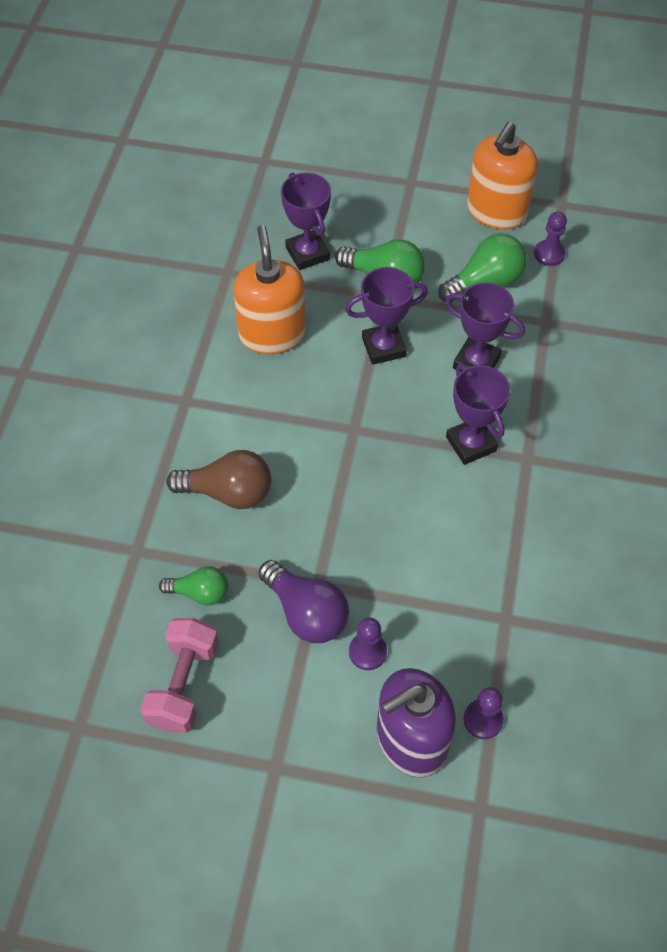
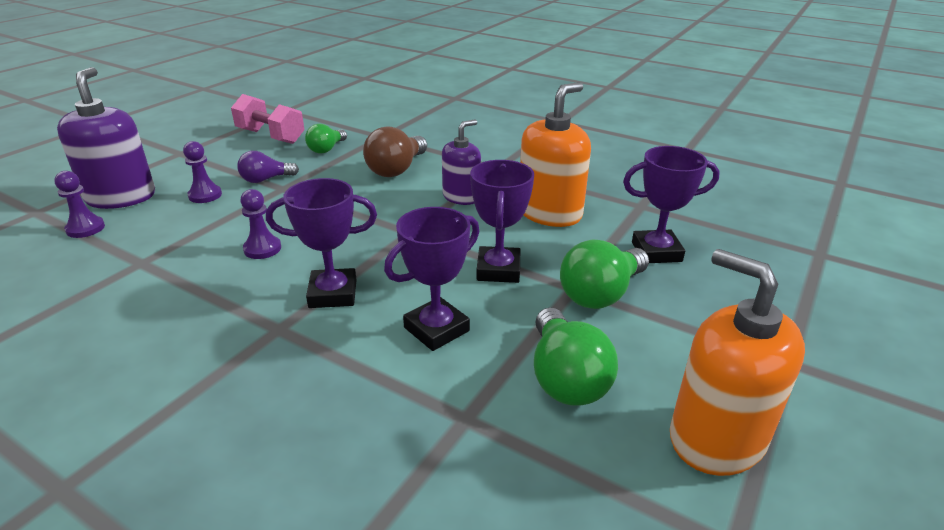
camera: 110 degrees right, 25 degrees down
orange soap dispenser [233,225,306,354] -> orange soap dispenser turned 60 degrees counterclockwise [520,82,591,227]
purple light bulb [258,560,349,643] -> purple light bulb [237,151,299,183], size x0.63
purple pawn [534,212,567,266] -> purple pawn moved to [240,189,281,259]
none -> purple soap dispenser [442,119,481,205]

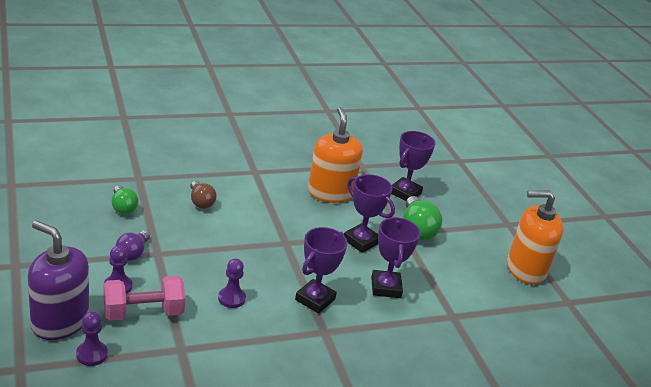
camera: 55 degrees left, 0 degrees up
pink dumbbell [231,94,304,144] -> pink dumbbell moved to [104,276,185,321]
brown light bulb [363,126,427,177] -> brown light bulb [190,181,217,209], size x0.63
purple soap dispenser [442,119,481,205] -> none
green light bulb [534,308,618,406] -> none

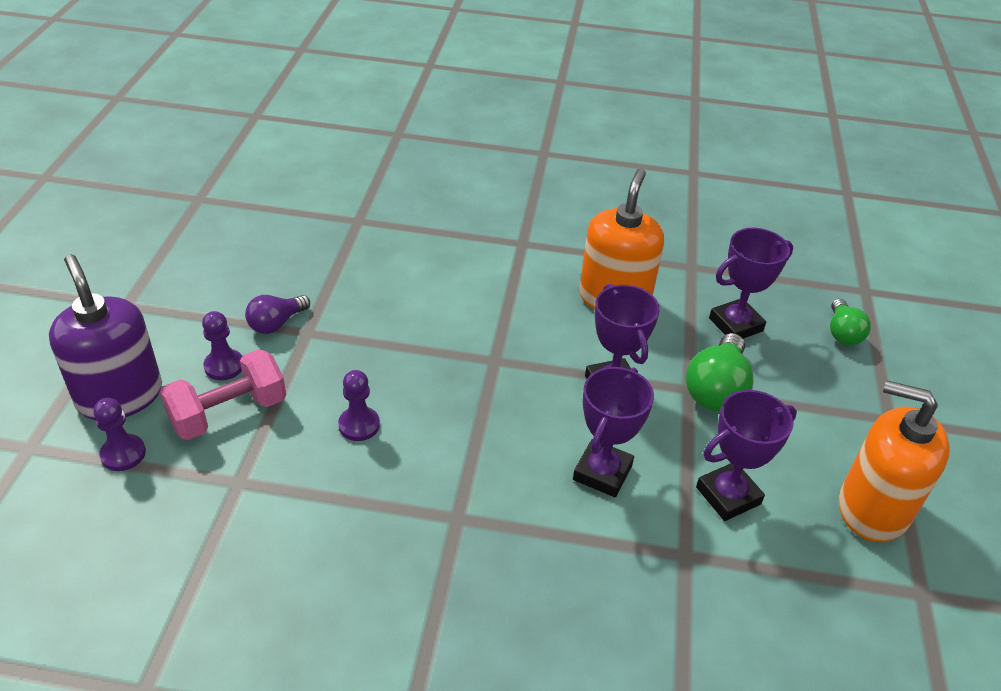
camera: 30 degrees right, 10 degrees up
pink dumbbell [104,276,185,321] -> pink dumbbell turned 45 degrees counterclockwise [160,349,286,440]
green light bulb [112,186,138,214] -> green light bulb moved to [830,299,871,345]
brown light bulb [190,181,217,209] -> none
purple trophy [295,227,347,314] -> purple trophy moved to [696,390,797,521]

